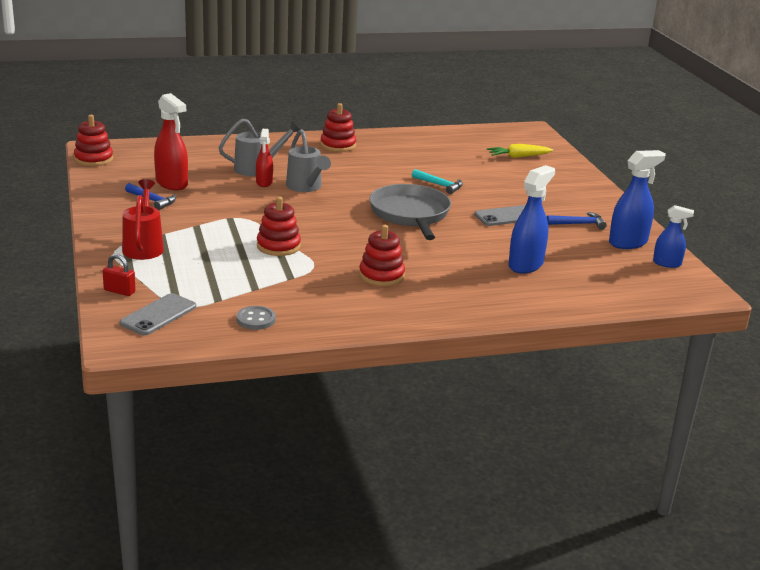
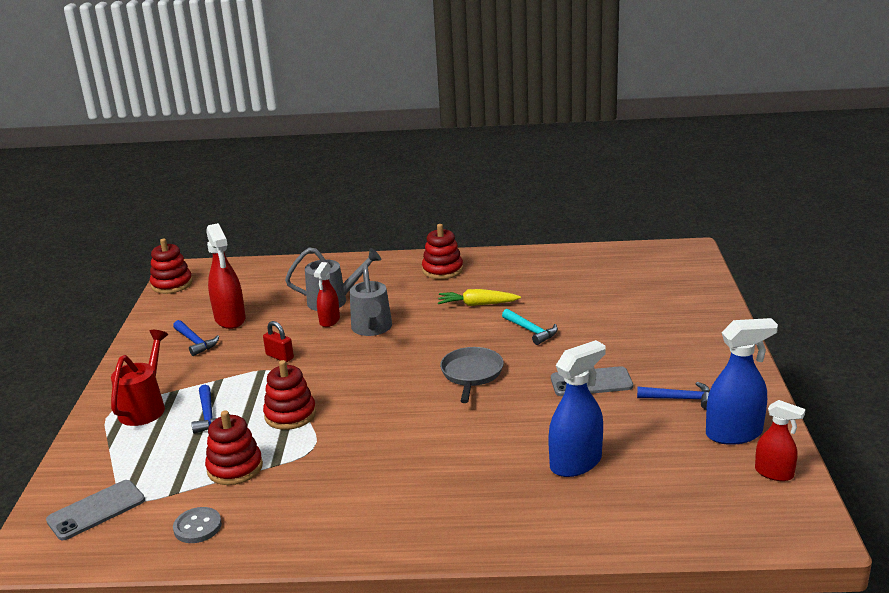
camera: 20 degrees right, 0 degrees up
red padlock [103,254,136,296] -> red padlock moved to [263,321,294,362]
red stacking toy [359,225,405,286] -> red stacking toy moved to [205,410,263,485]
grey pan [369,184,451,240] -> grey pan [440,347,504,403], size x0.64
yellow carrot [487,144,553,158] -> yellow carrot moved to [438,289,521,306]
blue spray bottle [653,205,694,268] -> red spray bottle [755,400,806,481]
none -> blue hammer [191,384,231,434]

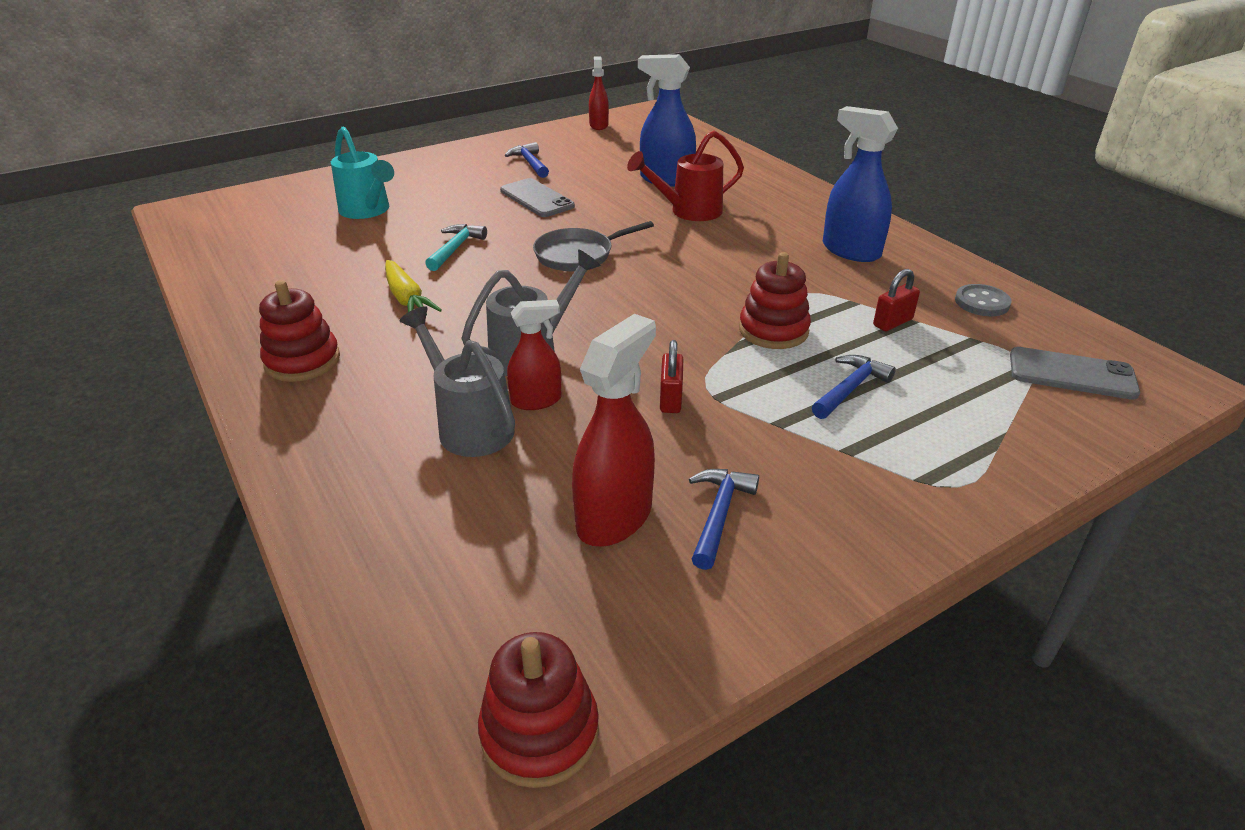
camera: 125 degrees left, 10 degrees up
red watering can [111,330,168,426] -> red watering can moved to [627,130,744,221]
red stacking toy [205,410,263,485] -> red padlock [873,269,920,331]
blue spray bottle [706,318,778,445] -> blue spray bottle moved to [823,106,898,262]
none -> turquoise watering can [331,126,394,219]

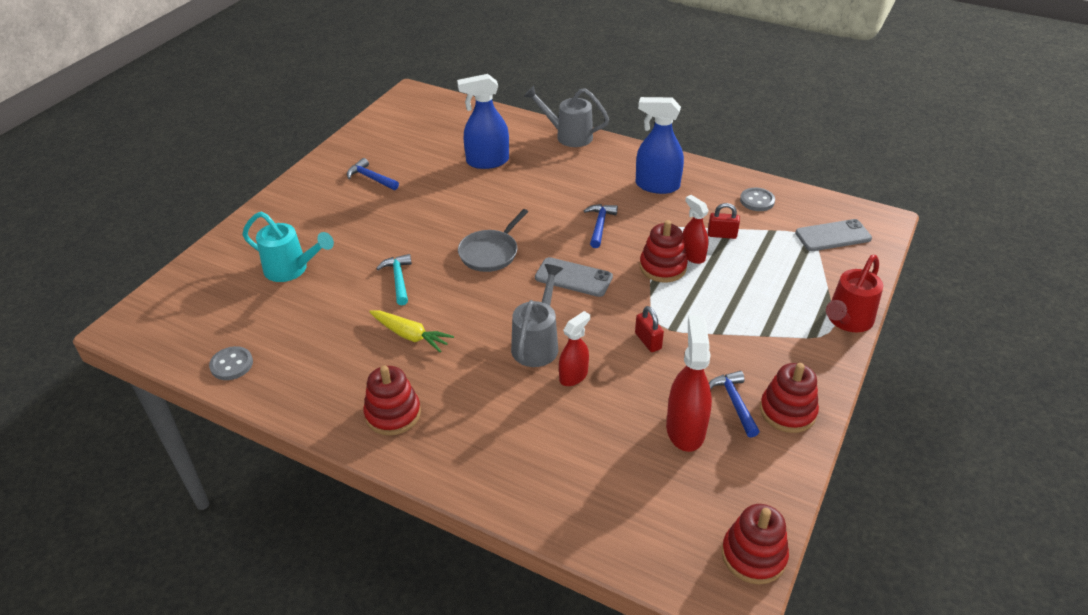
camera: 30 degrees left, 5 degrees up
grey watering can [400,306,515,457] -> grey watering can moved to [524,86,609,147]
grey phone [500,178,575,217] -> grey phone moved to [535,257,613,297]
red spray bottle [589,56,609,130] -> red spray bottle moved to [683,195,709,264]
red watering can [627,130,744,221] -> red watering can moved to [826,255,883,332]
blue hammer [812,355,896,419] -> blue hammer moved to [584,204,618,248]
red padlock [873,269,920,331] -> red padlock turned 75 degrees clockwise [708,203,740,239]
none -> grey button [209,346,253,380]
none -> red stacking toy [760,363,819,433]

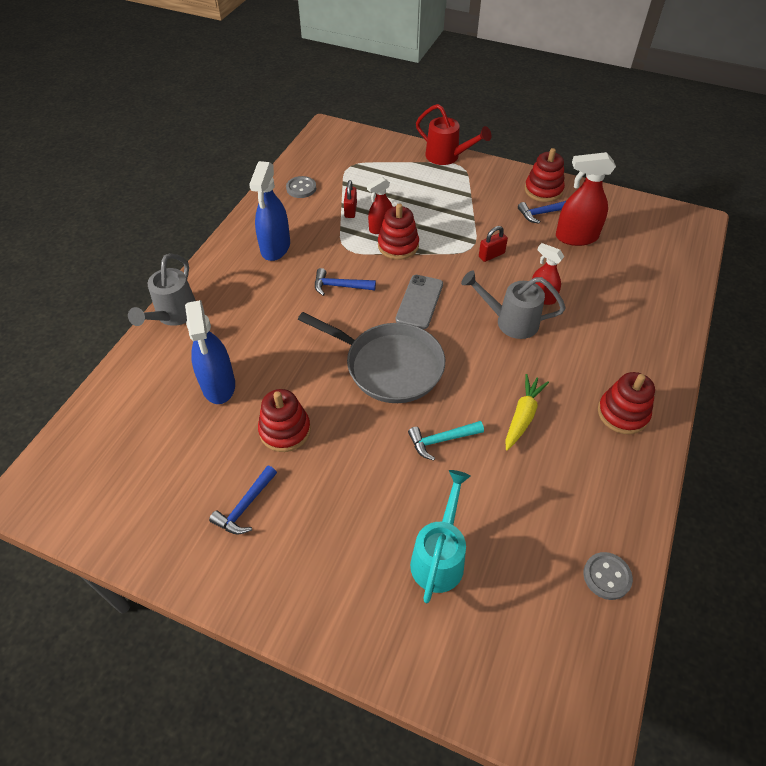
camera: 95 degrees left, 10 degrees up
grey pan [458,209,528,272] -> grey pan [298,312,445,403], size x1.57
red stacking toy [722,504,789,584] -> red stacking toy moved to [258,389,311,452]
grey phone [795,219,872,251] -> none

